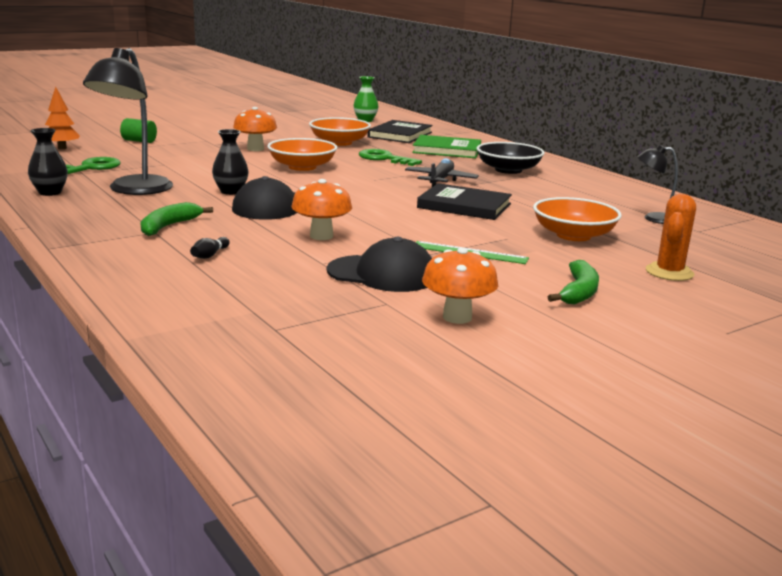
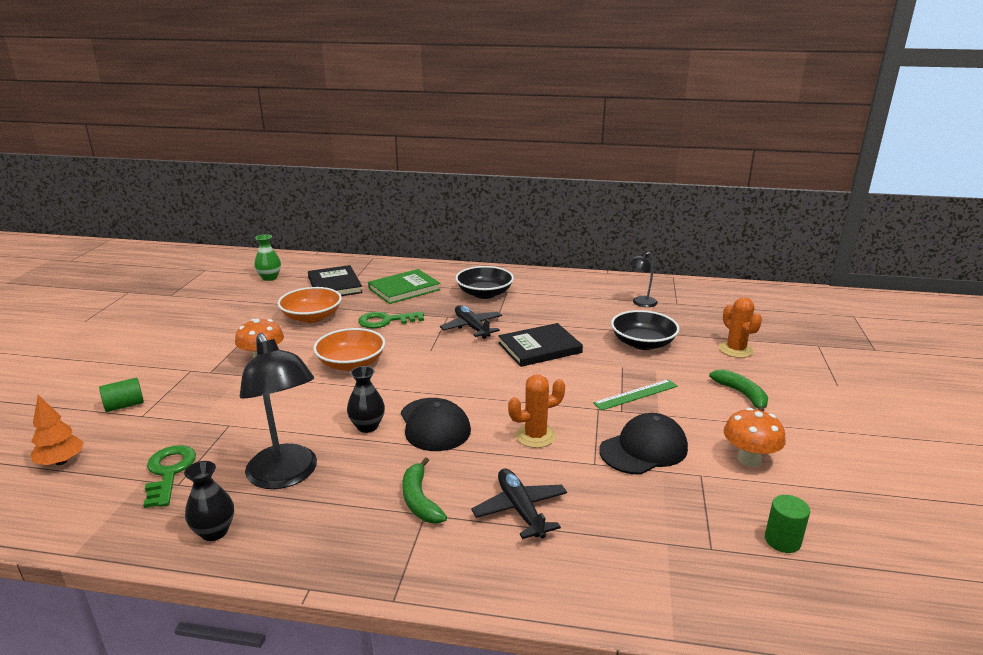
camera: 45 degrees left, 5 degrees up
black bowling pin [190,237,230,259] -> black plane [471,468,567,539]
orange mushroom [291,179,352,240] -> orange cactus [508,375,565,448]
orange bowl [533,197,622,241] -> black bowl [611,310,680,350]
none -> green cylinder [765,495,810,553]

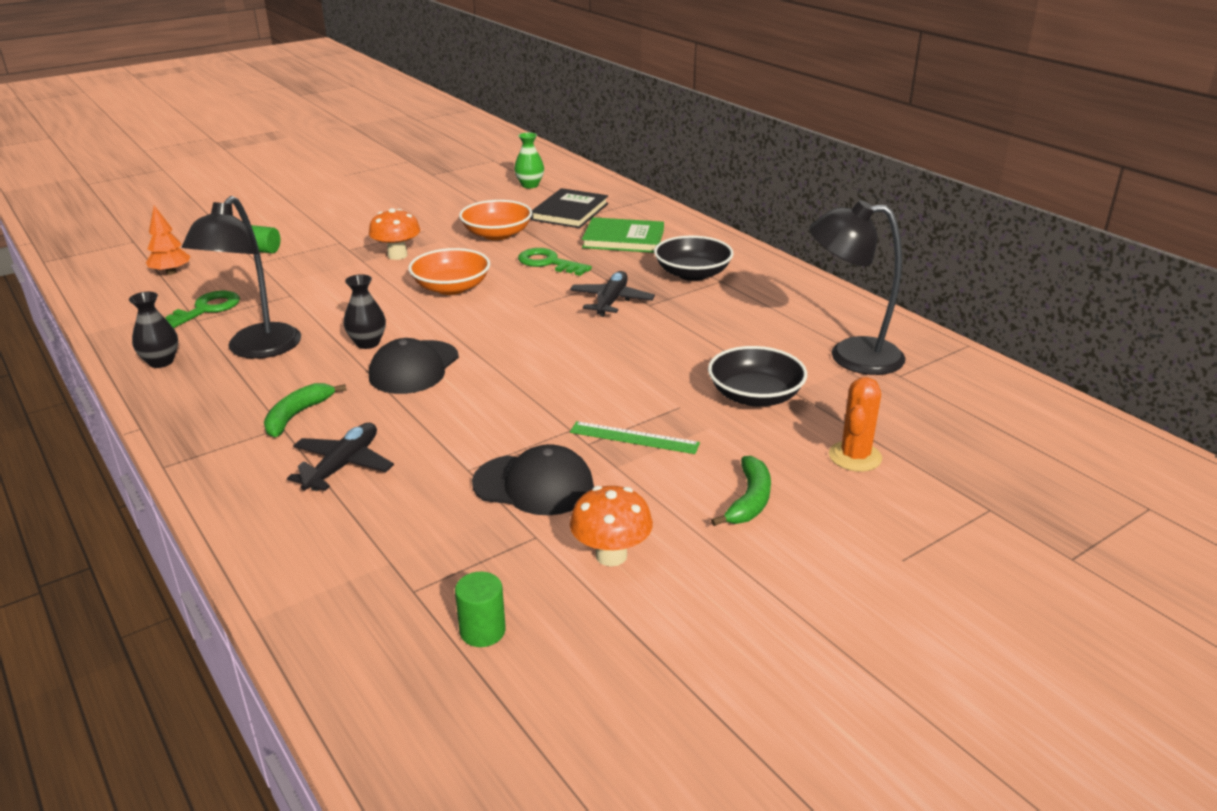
camera: 45 degrees right, 5 degrees up
black book [498,323,583,367] -> none
orange cactus [508,375,565,448] -> none
black lamp [628,252,658,307] -> black lamp [810,200,906,375], size x1.91

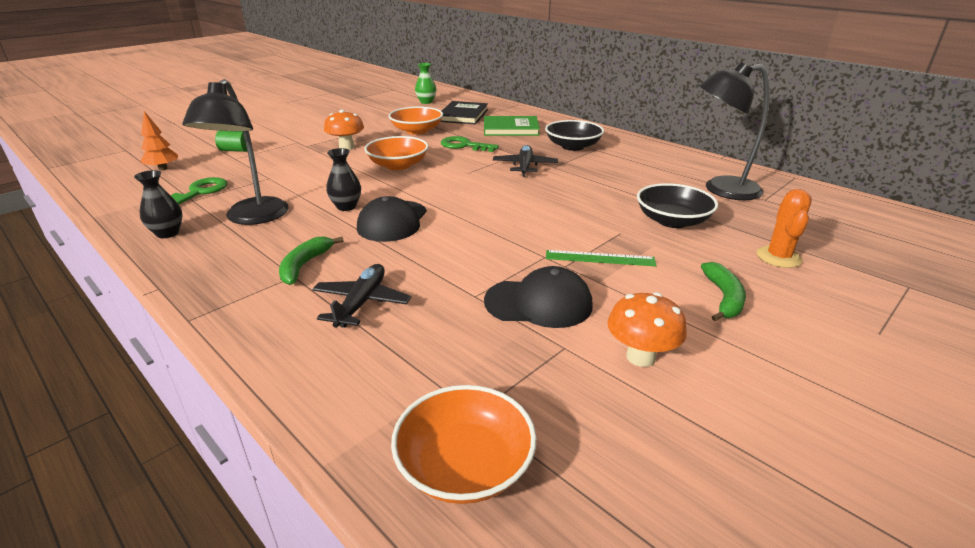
camera: 10 degrees left, 0 degrees up
green cylinder [455,572,506,647] -> none
none -> orange bowl [391,385,536,504]

